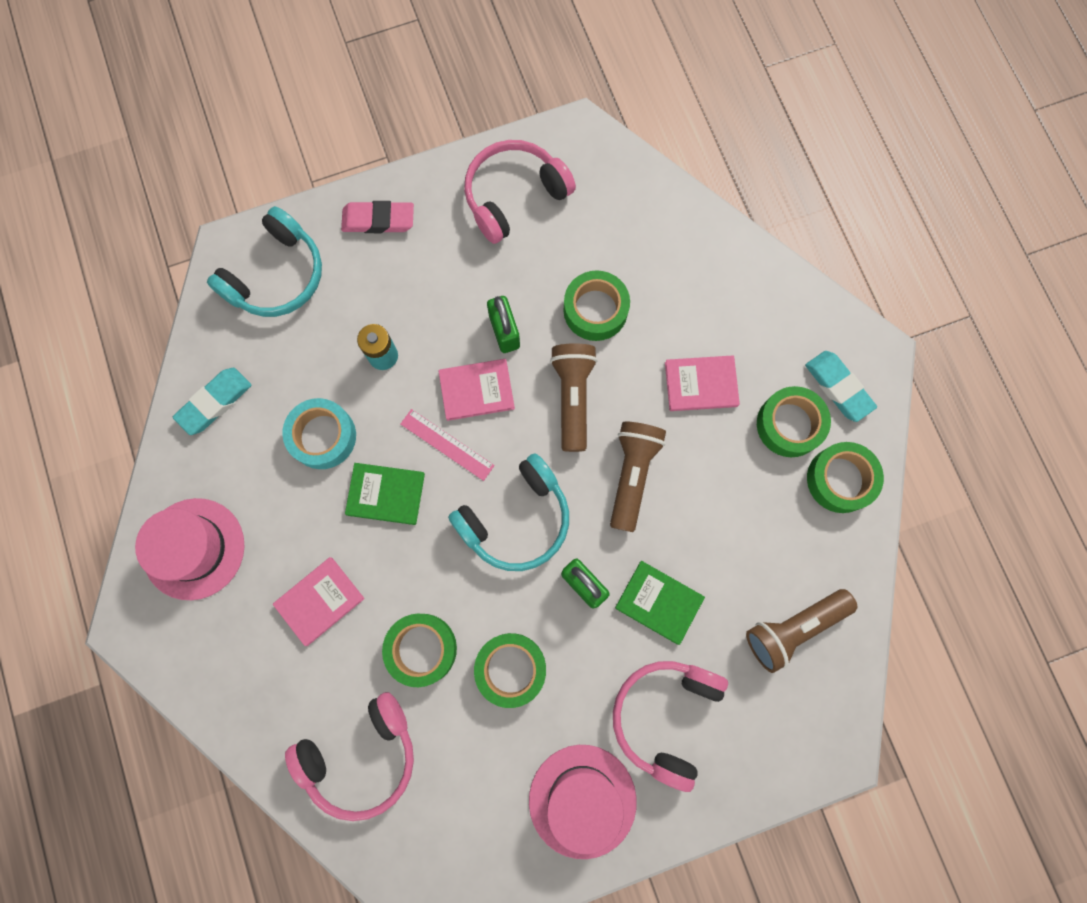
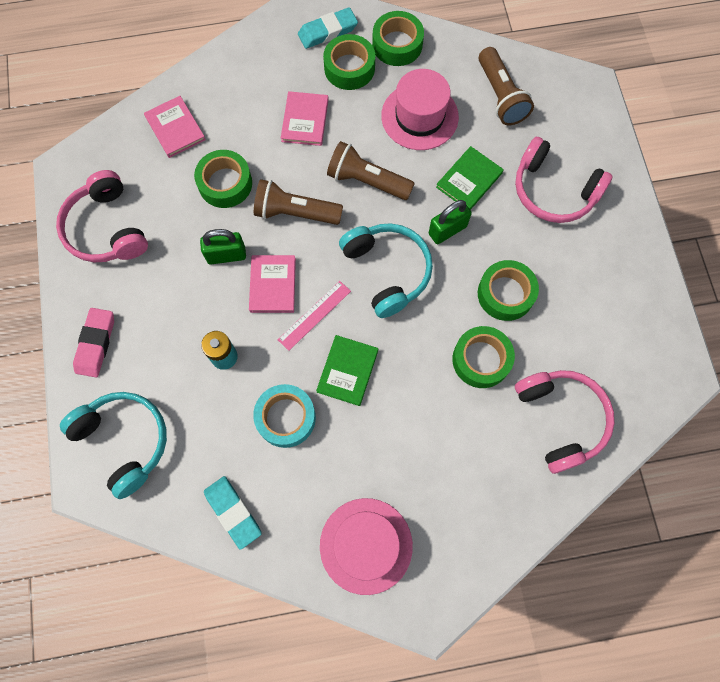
camera: 80 degrees left, 5 degrees down
pink book [273,557,365,646] -> pink book moved to [144,96,206,158]
pink hat [529,745,637,859] -> pink hat moved to [381,69,459,150]

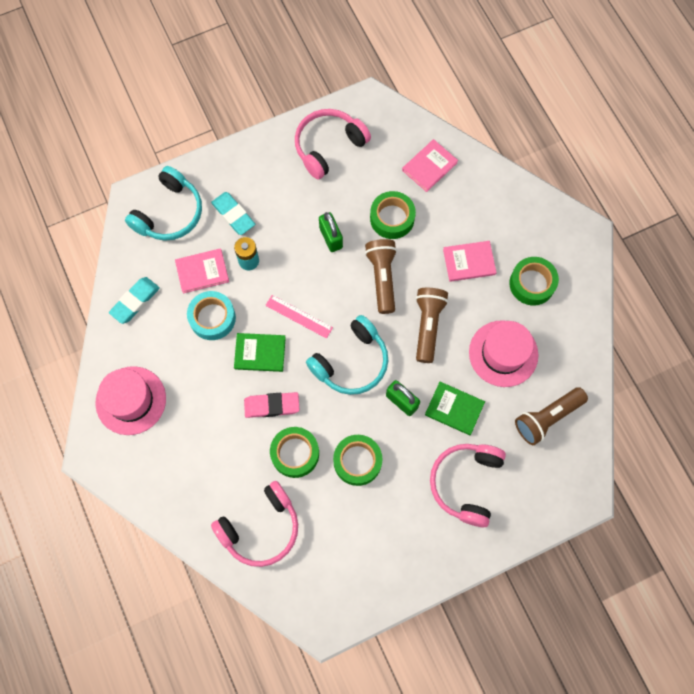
camera: 75 degrees right, 0 degrees up
pink eraser [73,308,114,377] -> pink eraser moved to [244,392,299,418]
pink book [249,255,296,313] -> pink book moved to [175,248,229,293]
turquoise eraser [298,7,358,49] -> turquoise eraser moved to [211,192,255,235]
green tape [372,11,424,66] -> none

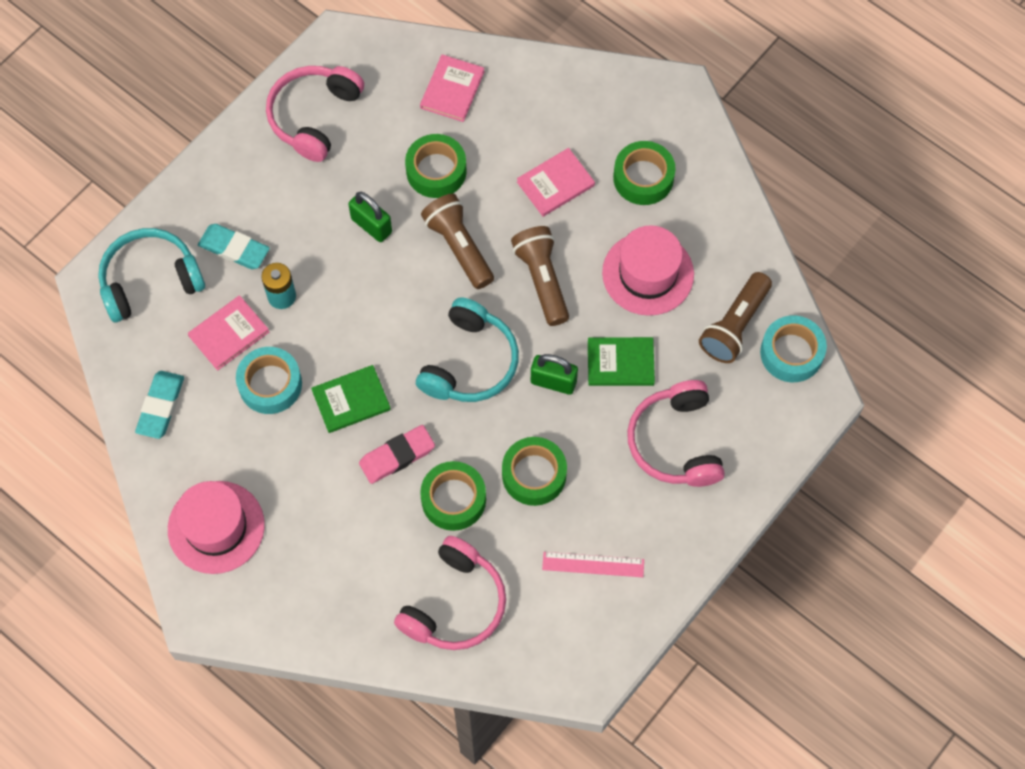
camera: 25 degrees left, 5 degrees down
turquoise headphones [125,166,202,241] -> turquoise headphones turned 120 degrees counterclockwise [98,228,205,322]
pink ruler [265,295,333,339] -> pink ruler moved to [542,552,644,577]
none -> turquoise tape [760,316,827,382]

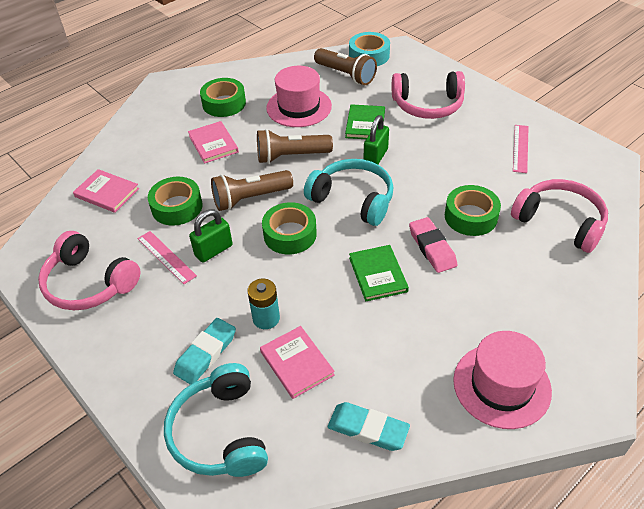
camera: 80 degrees left, 20 degrees down
turquoise tape [236,347,302,414] -> none
green tape [502,437,567,506] -> green tape moved to [262,202,317,255]
none -> pink ruler [138,231,197,284]

